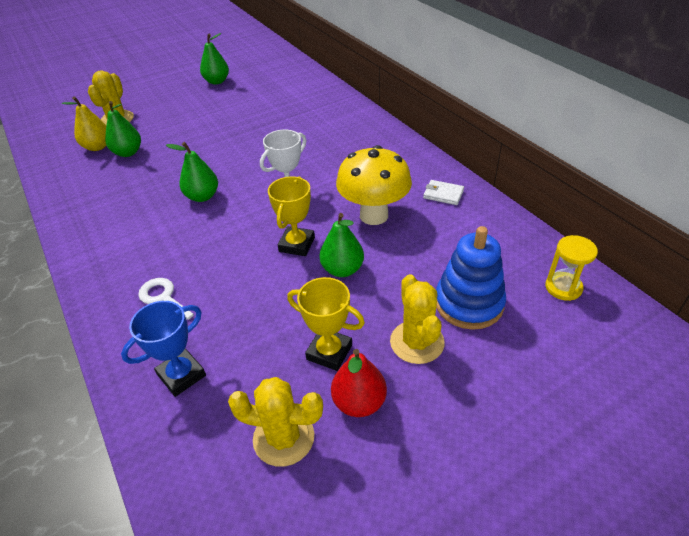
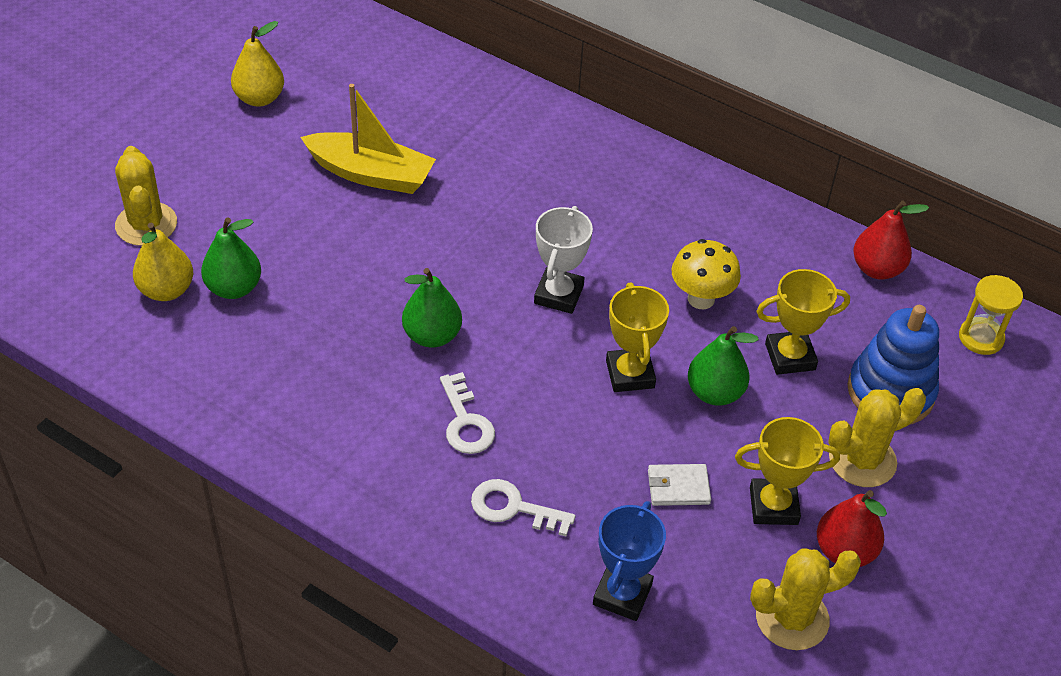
camera: 30 degrees left, 5 degrees up
green pear [200,33,229,84] -> yellow pear [231,21,284,107]
yellow mushroom [336,145,412,225] -> yellow mushroom [671,239,741,309], size x0.65
yellow cactus [390,274,445,364] -> yellow cactus turned 75 degrees counterclockwise [828,388,926,487]
white wallet [423,180,464,205] -> white wallet moved to [648,464,711,506]
none -> yellow boat [300,84,436,194]
none -> white key [440,372,495,454]
none -> yellow trophy [756,269,850,375]
none -> red pear [853,201,929,280]

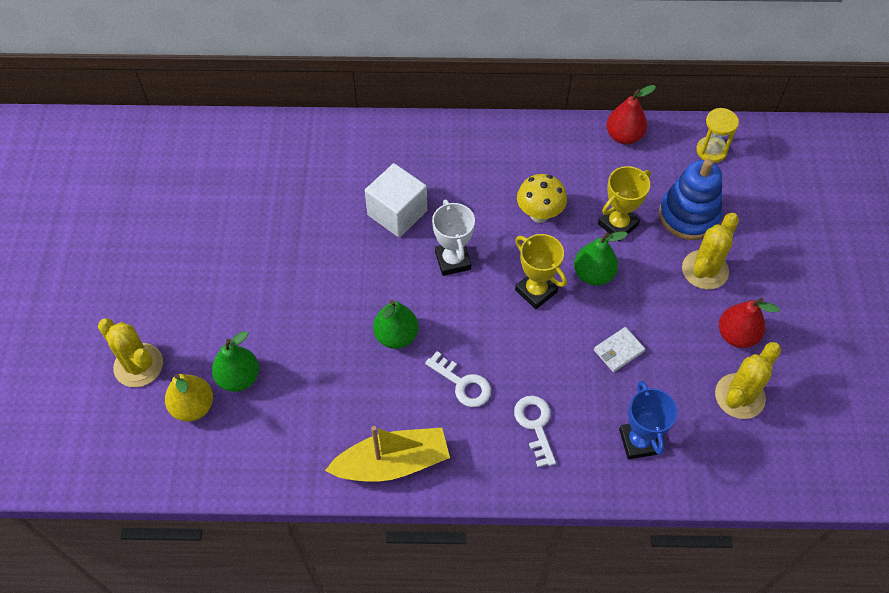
camera: 30 degrees left, 10 degrees up
yellow pear [231,21,284,107] -> none
yellow boat [300,84,436,194] -> yellow boat moved to [325,426,450,482]
white key [471,479,576,536] -> white key turned 90 degrees clockwise [514,396,556,467]
yellow trophy [735,417,840,525] -> none
none -> white cube [365,163,427,237]

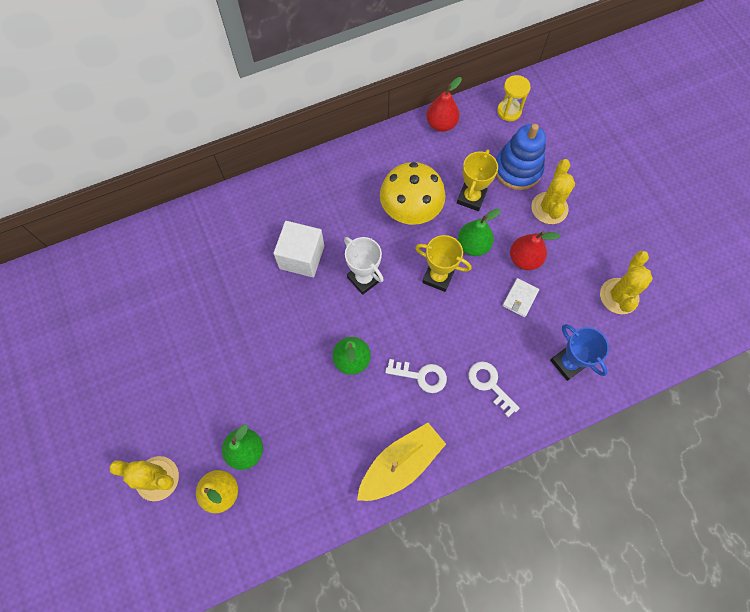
camera: 25 degrees left, 10 degrees up
yellow mushroom [517,174,567,223] -> yellow mushroom [380,162,446,225], size x1.54
red pear [719,298,780,348] -> red pear moved to [510,231,560,270]

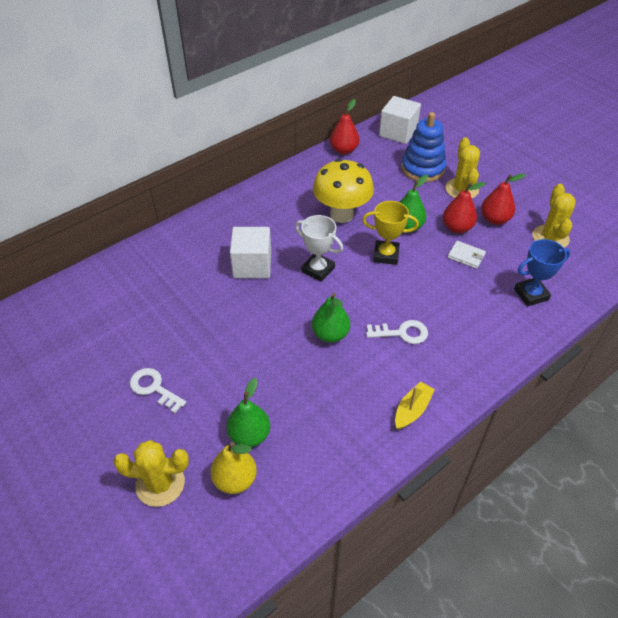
camera: 15 degrees left, 20 degrees down
yellow boat [357,423,446,501] -> yellow boat [395,381,435,430], size x0.58
yellow trophy [457,149,498,211] -> none
white key [468,361,520,417] -> white key moved to [130,368,186,413]
yellow hourglass [497,75,531,121] -> white cube [379,96,421,144]
white wallet [502,278,539,317] -> white wallet turned 75 degrees counterclockwise [448,241,486,269]
blue trophy [550,324,609,381] -> blue trophy turned 60 degrees counterclockwise [514,239,571,306]
none -> red pear [481,173,526,225]

